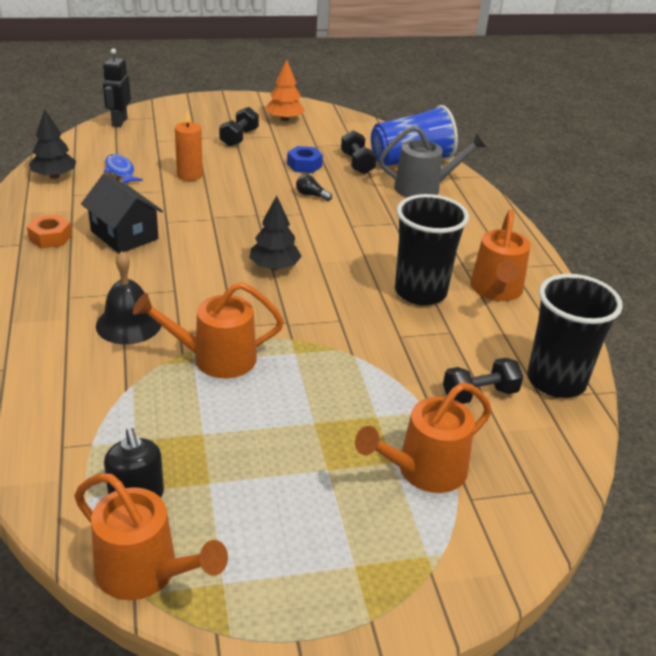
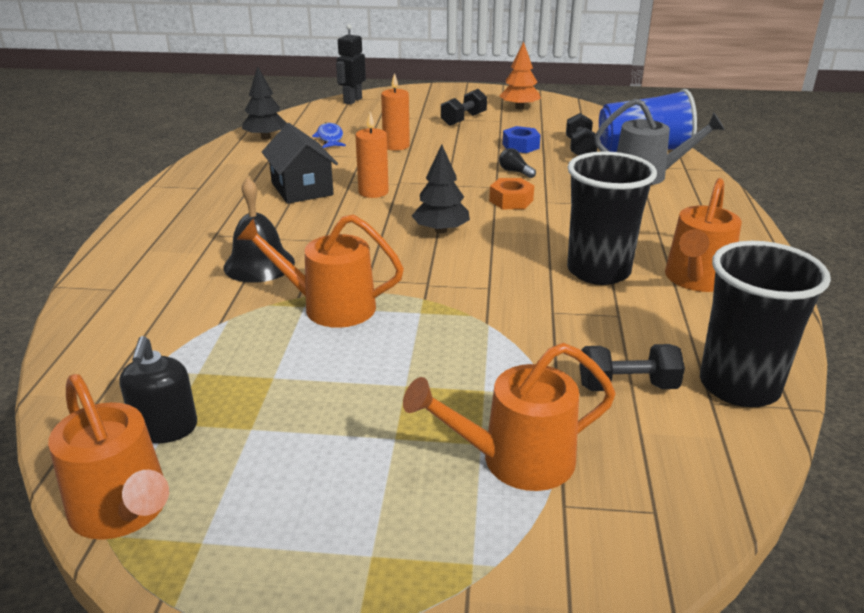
camera: 20 degrees right, 5 degrees down
orange nut [27,214,72,249] -> orange nut moved to [489,178,534,209]
none -> orange candle [356,112,389,198]

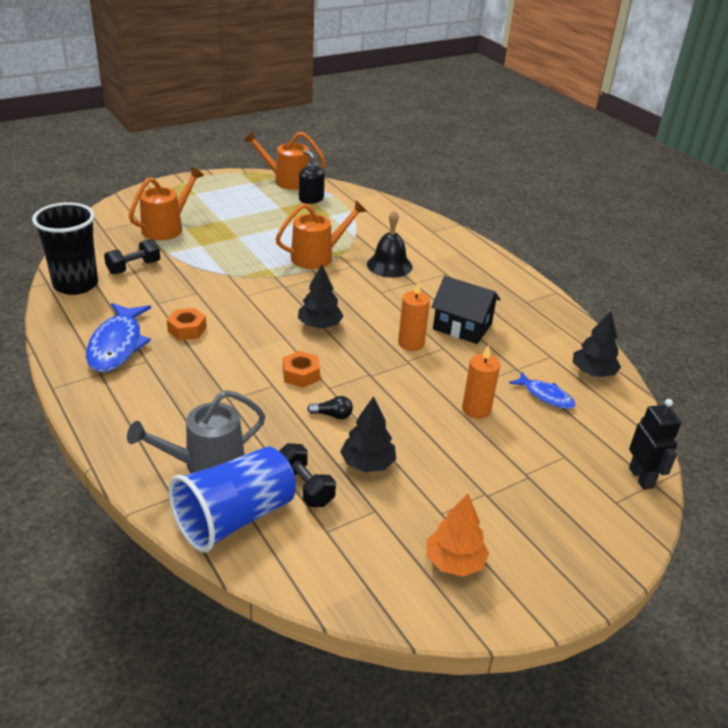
camera: 140 degrees right, 5 degrees up
black dumbbell [441,89,487,126] -> none
blue nut [503,126,541,153] -> black tree [340,396,396,472]
black cup [567,152,657,285] -> orange nut [167,308,207,340]
orange watering can [665,178,742,292] -> blue fish [86,303,151,373]

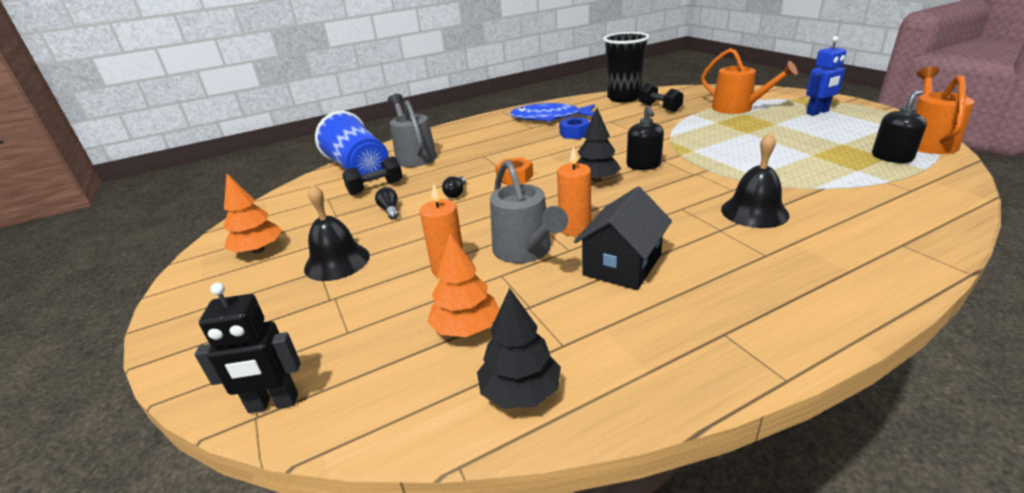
camera: 100 degrees right, 5 degrees down
orange nut [167,308,207,340] -> blue nut [559,117,590,139]
orange watering can [276,200,367,269] -> none
black tree [340,396,396,472] -> black light bulb [375,187,398,220]
blue fish [509,372,576,409] -> orange tree [428,234,499,337]
none -> black bell [304,184,370,281]
none -> grey watering can [490,160,568,263]
none -> black soap dispenser [627,105,664,170]
none -> blue robot [806,36,847,116]

